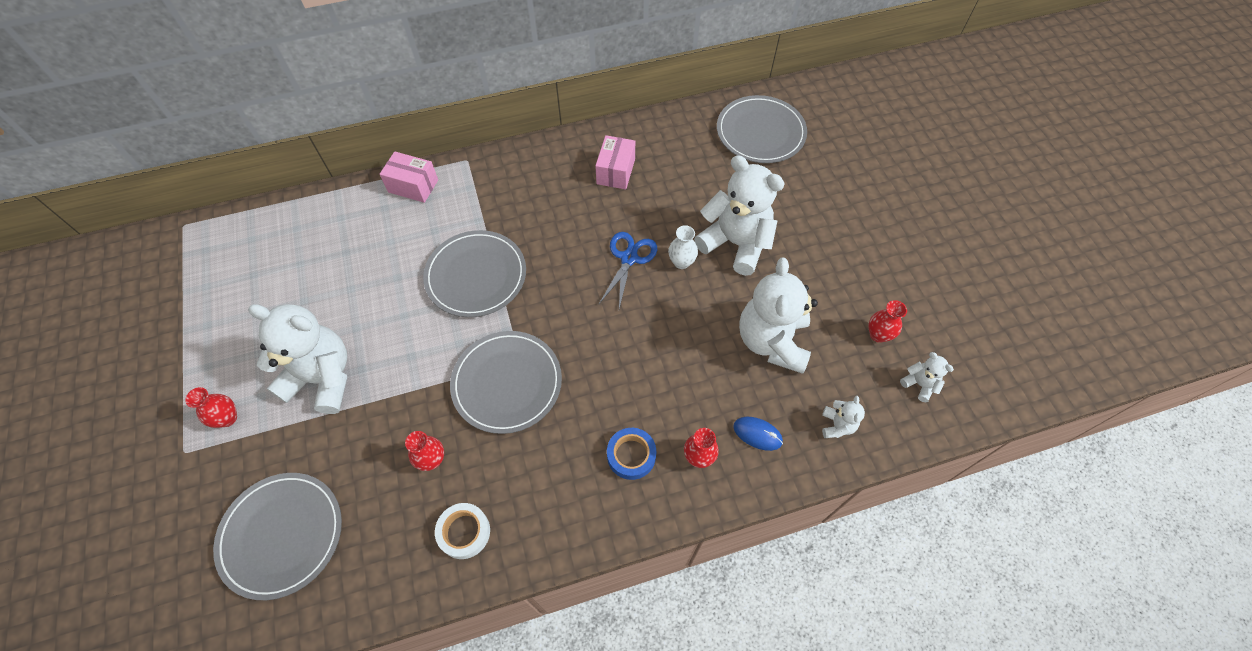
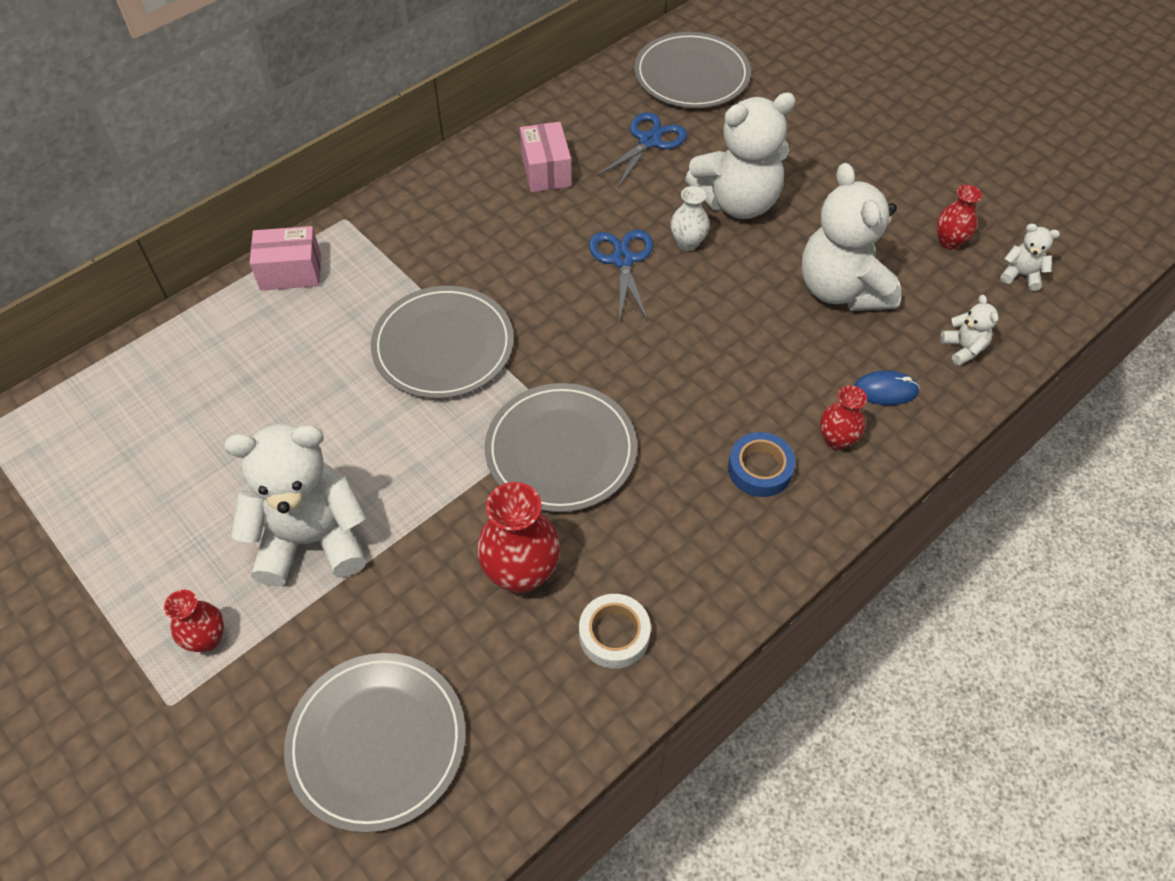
camera: 25 degrees left, 5 degrees down
red vase [405,431,444,471] -> red vase [477,482,560,593], size x1.70
white teddy bear [694,155,785,276] -> white teddy bear turned 150 degrees clockwise [685,92,796,219]
none -> blue scissors [597,112,687,188]

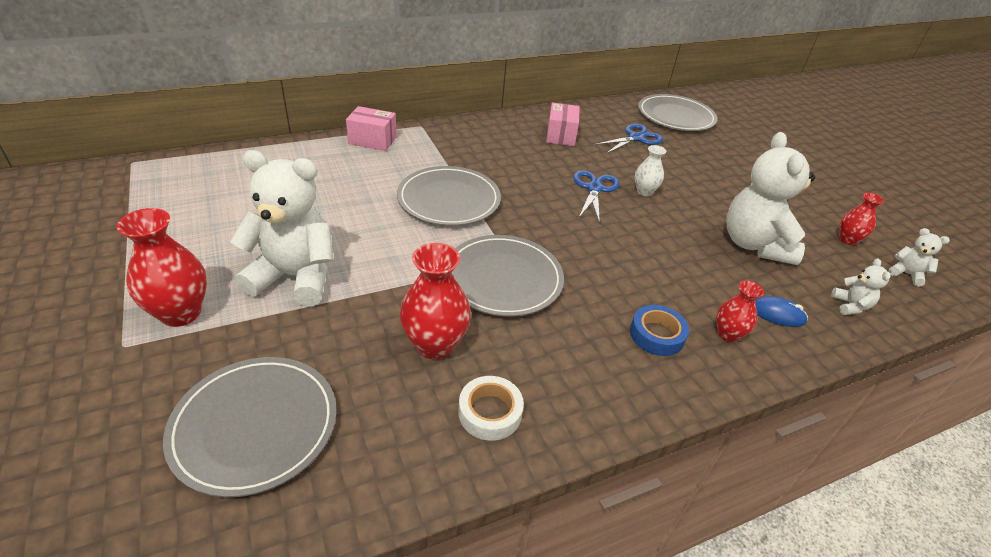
camera: 15 degrees right, 15 degrees down
red vase [164,590,224,652] -> red vase [117,208,207,327], size x1.70
white teddy bear [685,92,796,219] -> none

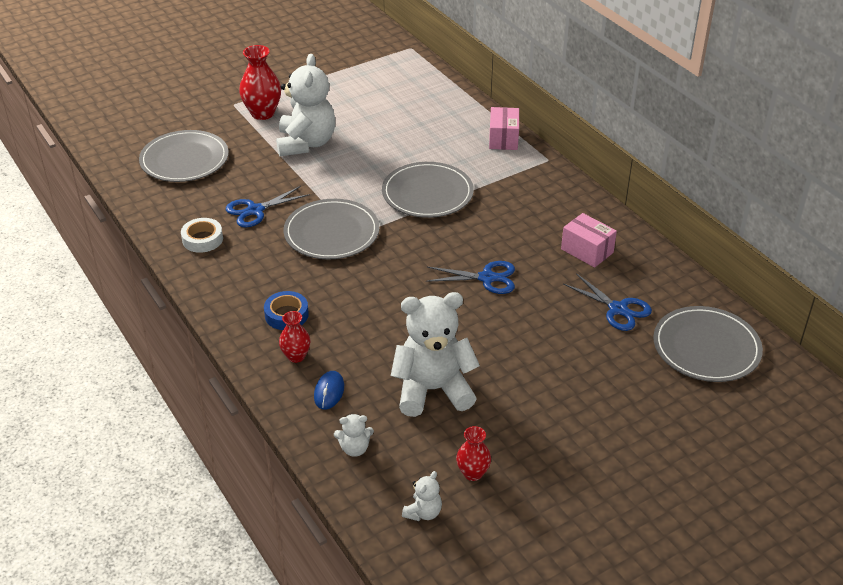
camera: 85 degrees right, 0 degrees up
red vase [400,243,471,359] -> blue scissors [226,186,310,227]
pink box [546,103,580,146] -> pink box turned 45 degrees clockwise [561,213,617,268]
white vase [635,145,666,196] -> none

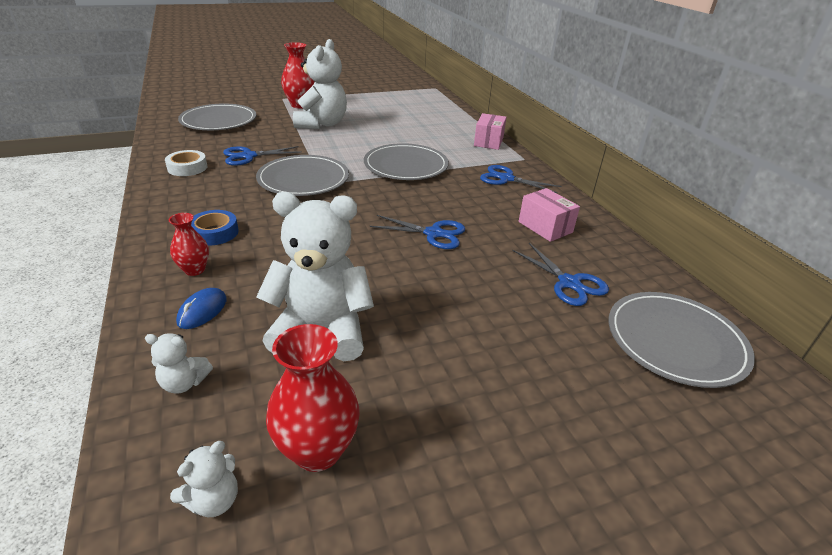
camera: 10 degrees right, 5 degrees down
red vase [456,426,491,481] -> red vase [266,324,360,472], size x1.70
none -> blue scissors [480,165,562,193]

